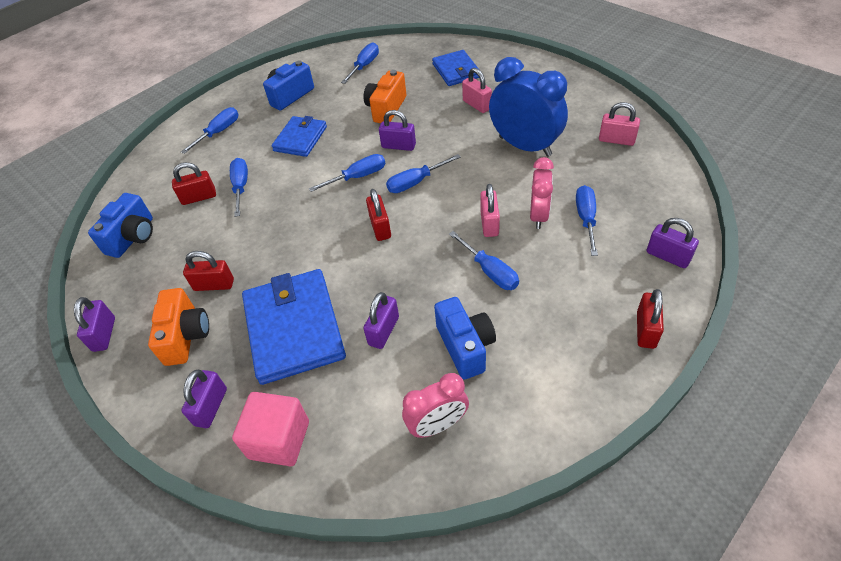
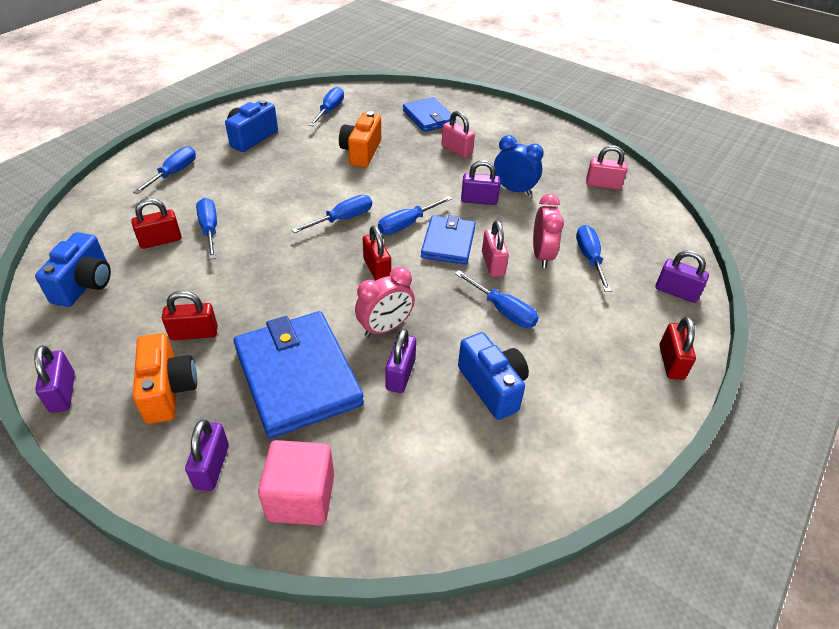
camera: 15 degrees left, 5 degrees down
blue wallet [271,116,327,157] -> blue wallet moved to [421,215,476,265]
purple padlock [379,110,416,151] -> purple padlock moved to [461,160,501,205]
pink clock [402,373,469,438] -> pink clock moved to [355,267,415,337]
blue clock [489,57,568,157] -> blue clock [494,135,544,196], size x0.60

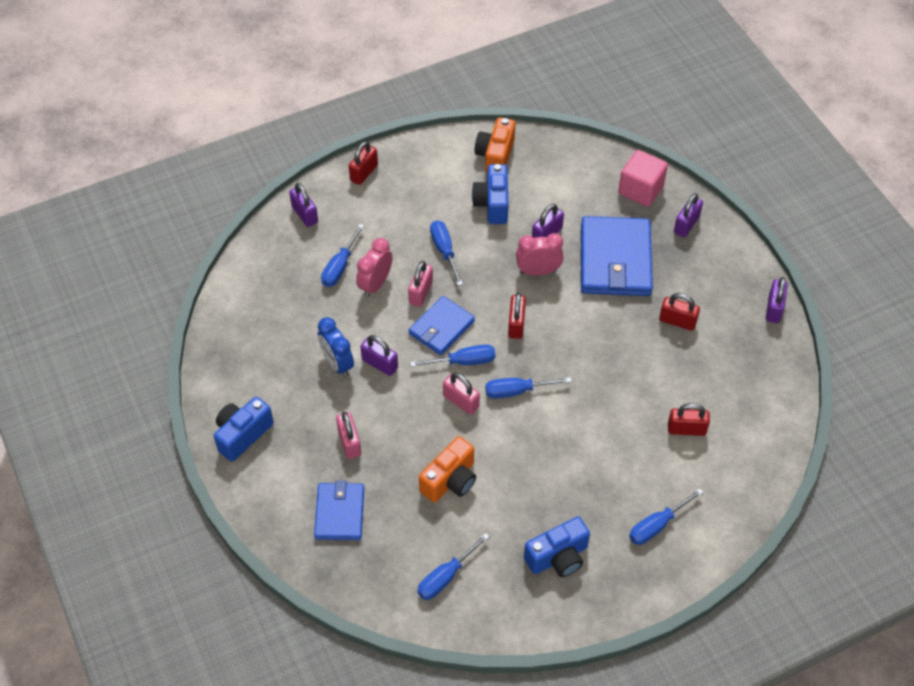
camera: 150 degrees left, 10 degrees up
blue camera [35,232,111,307] -> blue camera moved to [214,397,274,462]
orange camera [133,333,197,424] -> orange camera moved to [474,117,515,174]
blue screwdriver [196,198,217,259] -> none
pink padlock [586,145,628,190] -> pink padlock moved to [443,373,480,415]

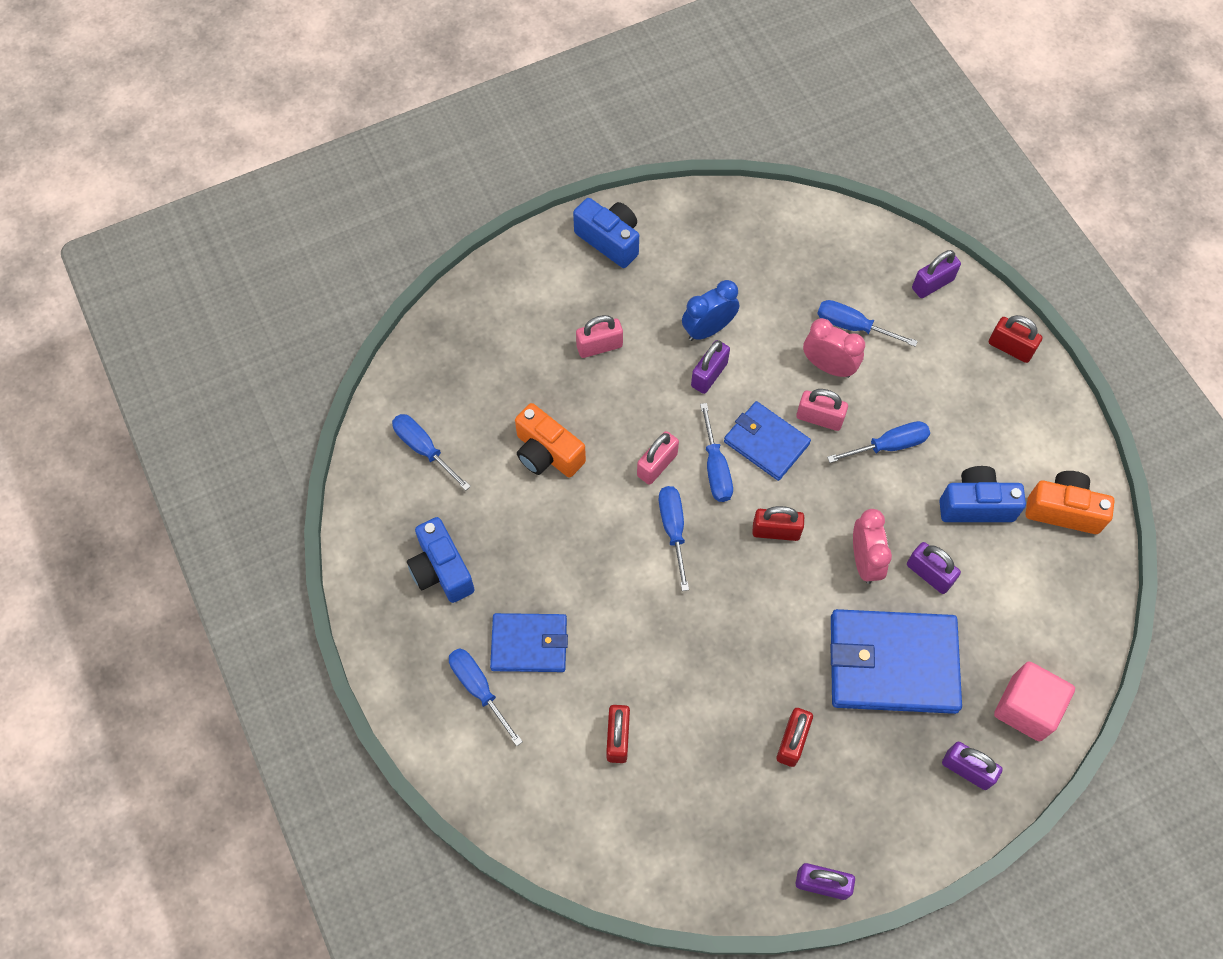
camera: 90 degrees right, 10 degrees up
blue wallet [314,481,364,540] -> blue wallet moved to [490,613,568,672]

